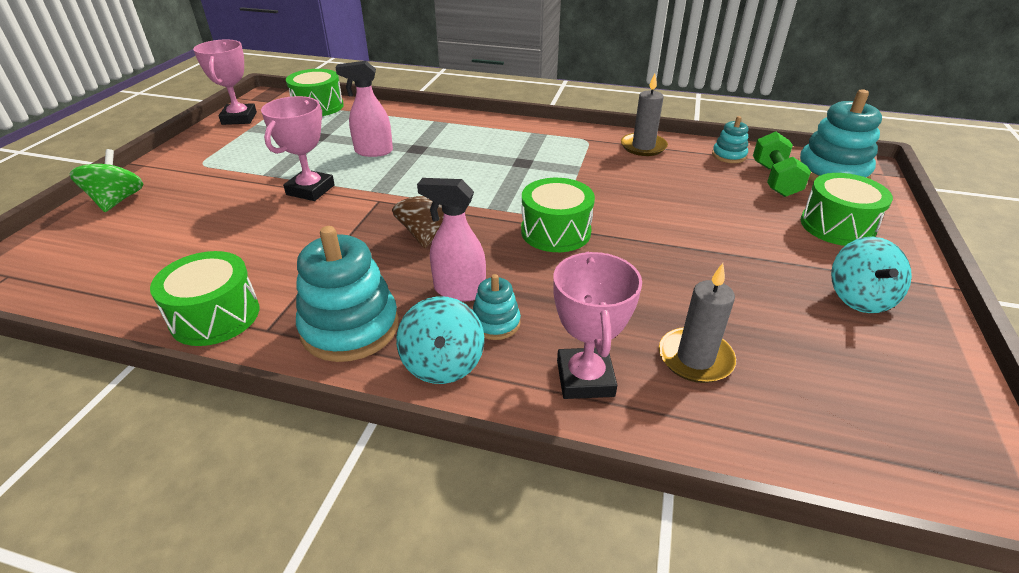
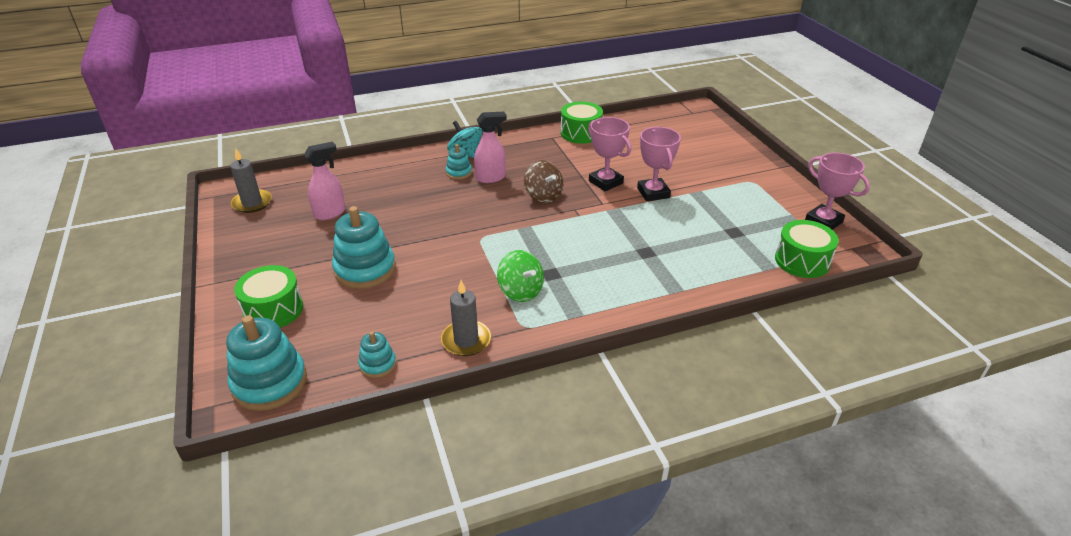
camera: 145 degrees right, 0 degrees up
green spinning top [69,149,143,212] -> green spinning top moved to [497,250,544,302]
turquoise stacking toy [296,226,399,362] -> turquoise stacking toy moved to [332,206,396,289]
pink spray bottle [335,61,393,157] -> pink spray bottle moved to [304,142,346,220]
green drum [521,178,595,252] -> none
pink trophy [553,252,642,399] -> pink trophy moved to [588,117,631,191]
grey candle [659,263,736,383] -> grey candle moved to [230,148,272,213]
green dumbbell [753,131,811,197] -> none
turquoise spinning top [831,237,912,313] -> none

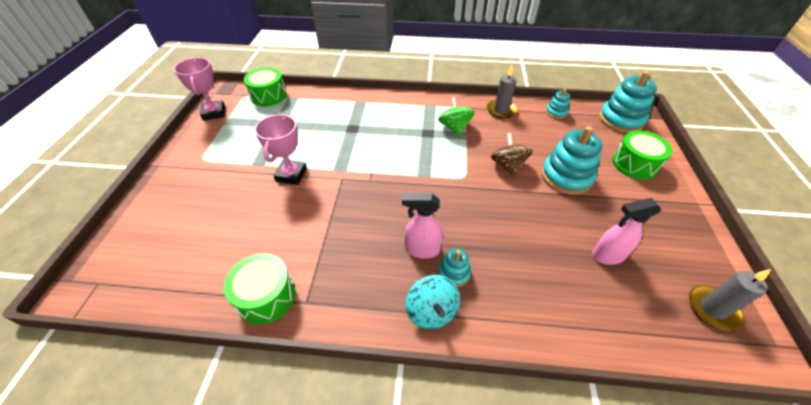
camera: 155 degrees left, 10 degrees up
brown spinning top [524,160,563,203] -> brown spinning top moved to [491,133,533,176]
pink trophy [588,117,631,191] -> none

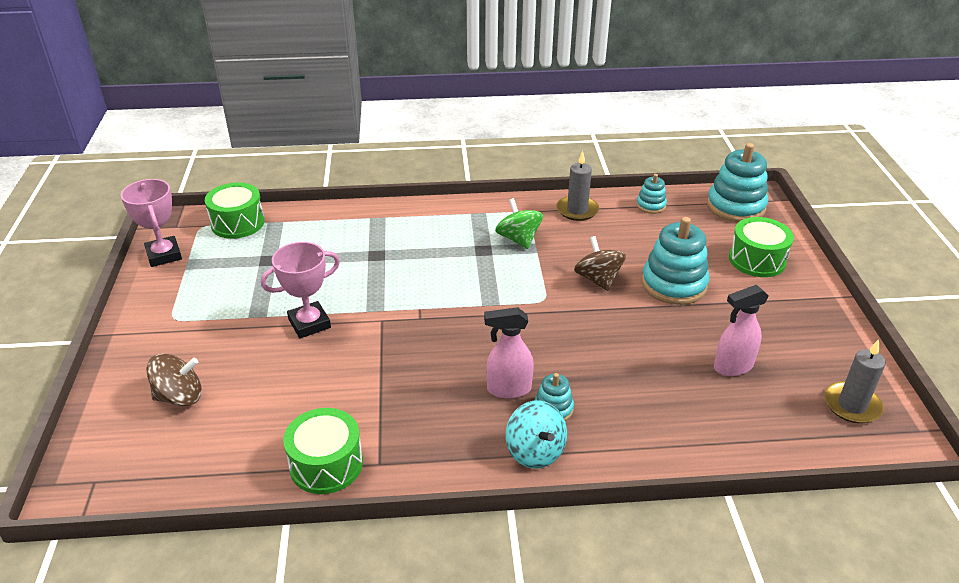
camera: 10 degrees left, 10 degrees down
pink trophy [255,114,307,185] -> pink trophy turned 60 degrees clockwise [261,242,340,338]
none -> brown spinning top [147,354,202,406]

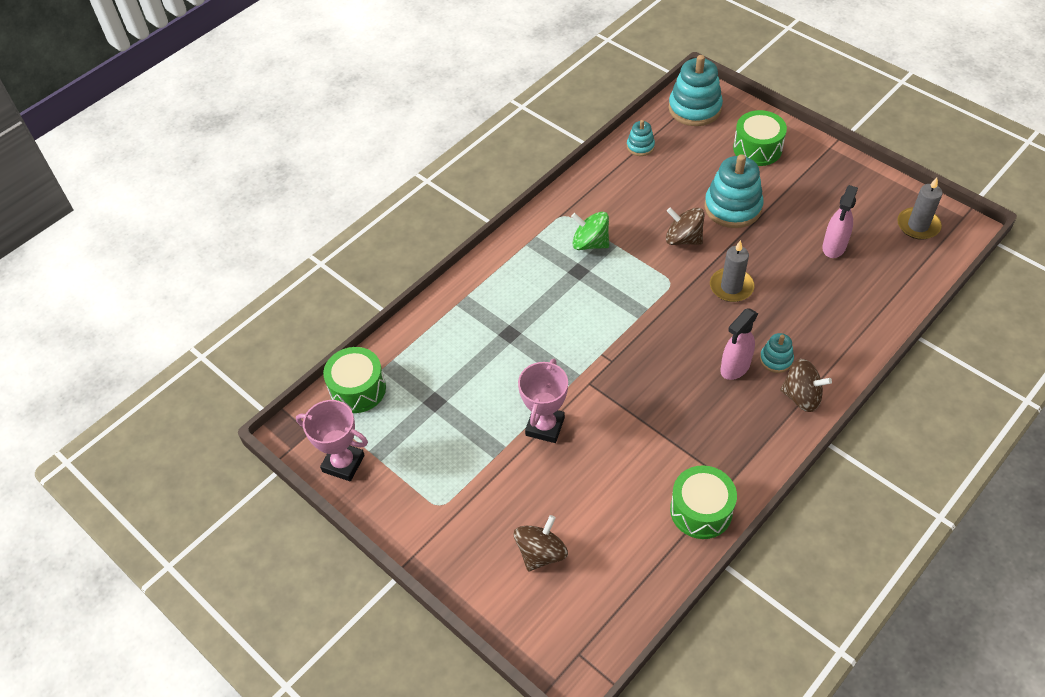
camera: 40 degrees left, 15 degrees up
turquoise spinning top [506,401,567,469] -> brown spinning top [780,359,832,412]
grey candle [556,151,599,221] -> grey candle moved to [710,240,755,302]

